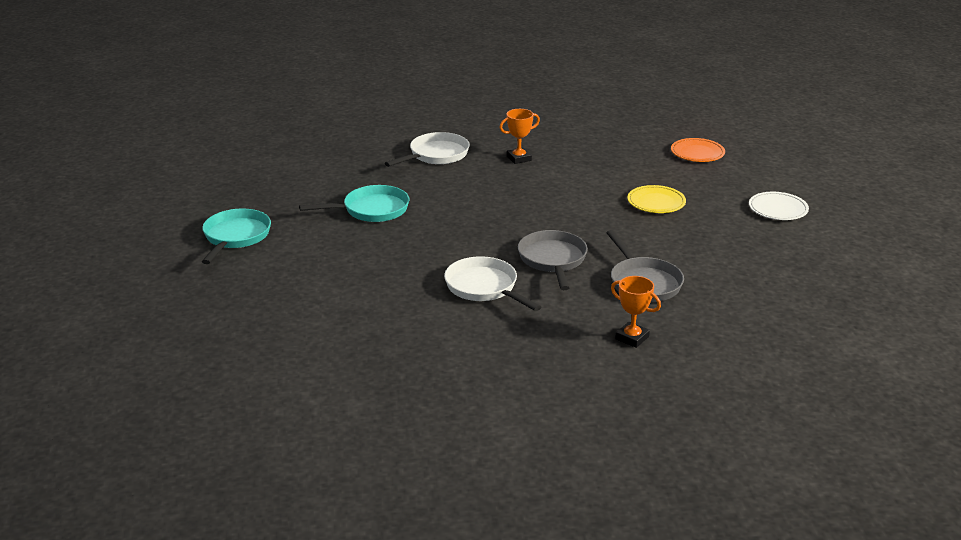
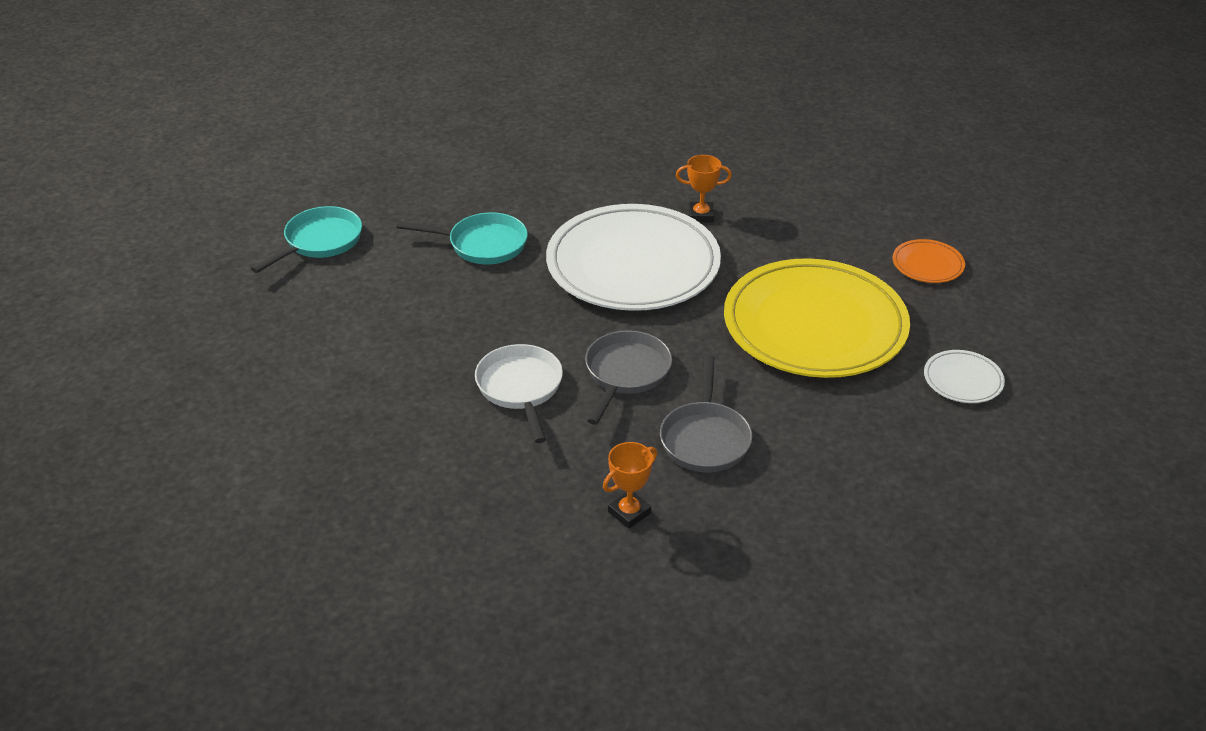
camera: 25 degrees right, 10 degrees up
white pan [385,132,470,167] -> none
orange trophy [611,276,661,348] -> orange trophy turned 75 degrees clockwise [603,442,657,529]
yellow plate [627,185,686,213] -> yellow plate [724,258,910,378], size x2.44
none -> white plate [546,204,721,311]

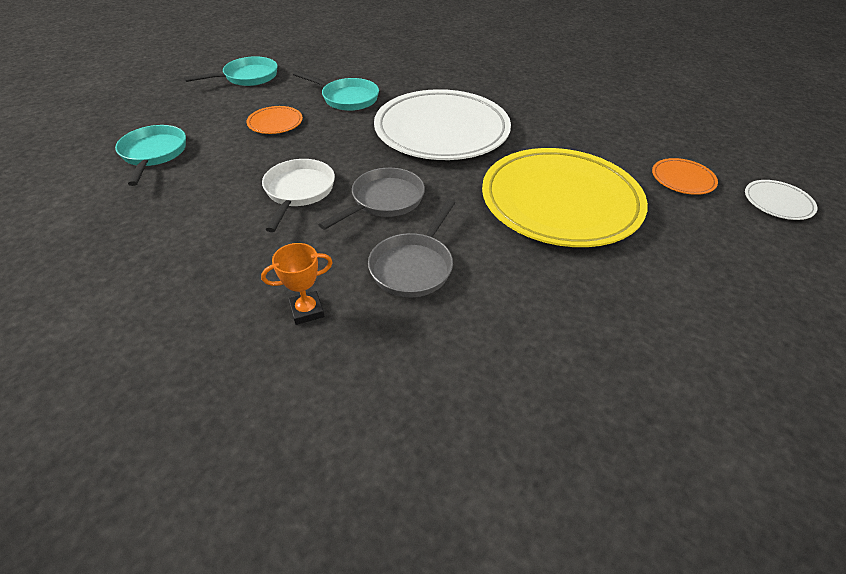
camera: 20 degrees right, 5 degrees up
orange trophy [676,155,732,222] -> none
white plate [924,350,1005,403] -> white plate moved to [745,180,817,220]
none -> turquoise pan [115,125,186,186]
none -> orange plate [247,106,303,134]

